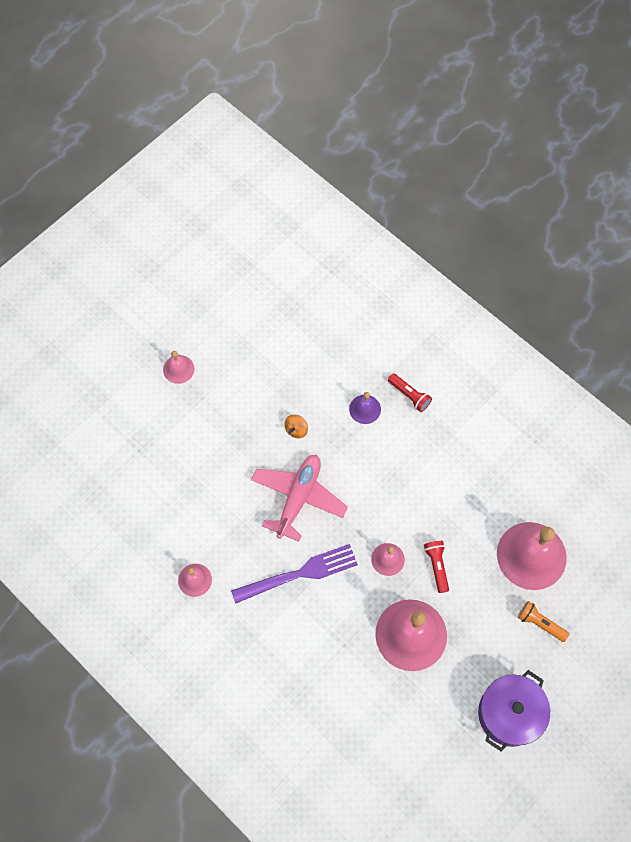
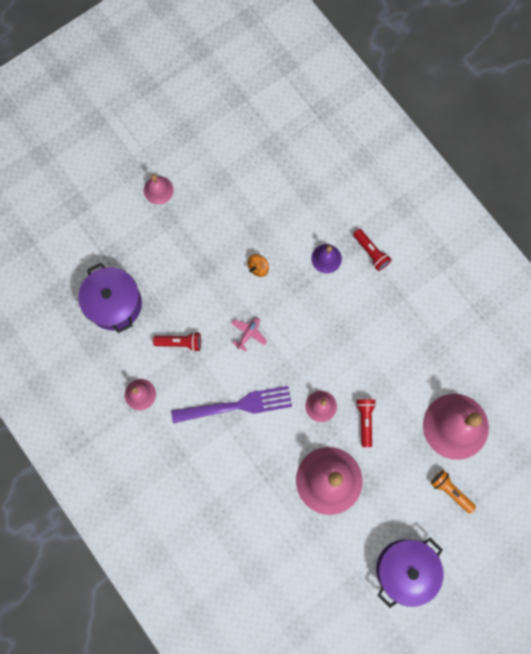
camera: 10 degrees right, 10 degrees up
pink plane [251,455,348,542] -> pink plane [231,318,267,352], size x0.42
none -> purple pot [78,263,142,333]
none -> red flashlight [153,332,201,352]

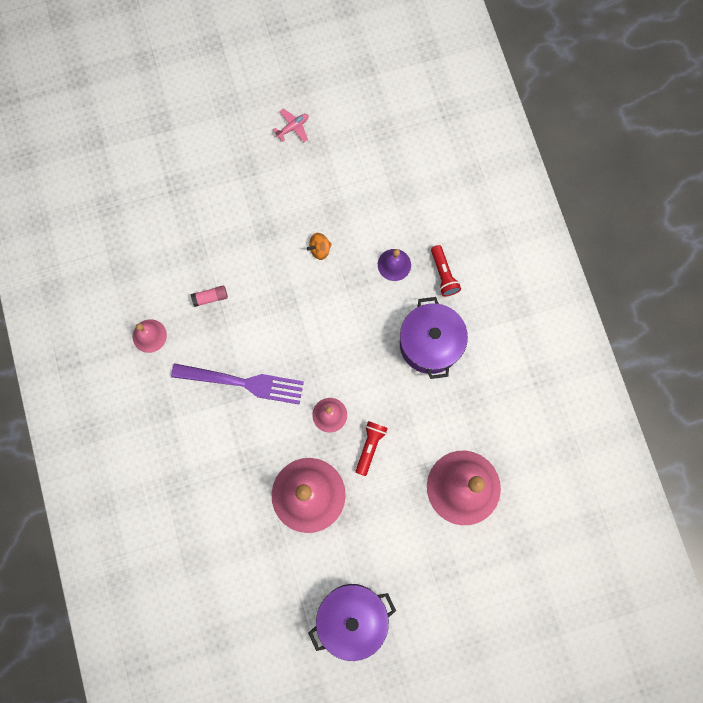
camera: 20 degrees right, 0 degrees up
purple pot [78,263,142,333] -> purple pot moved to [400,297,468,379]
pink bell [144,174,174,204] -> none
red flashlight [153,332,201,352] -> pink glue stick [191,286,228,307]
pink plane [231,318,267,352] -> pink plane moved to [273,108,308,142]
orange flashlight [431,470,476,514] -> none

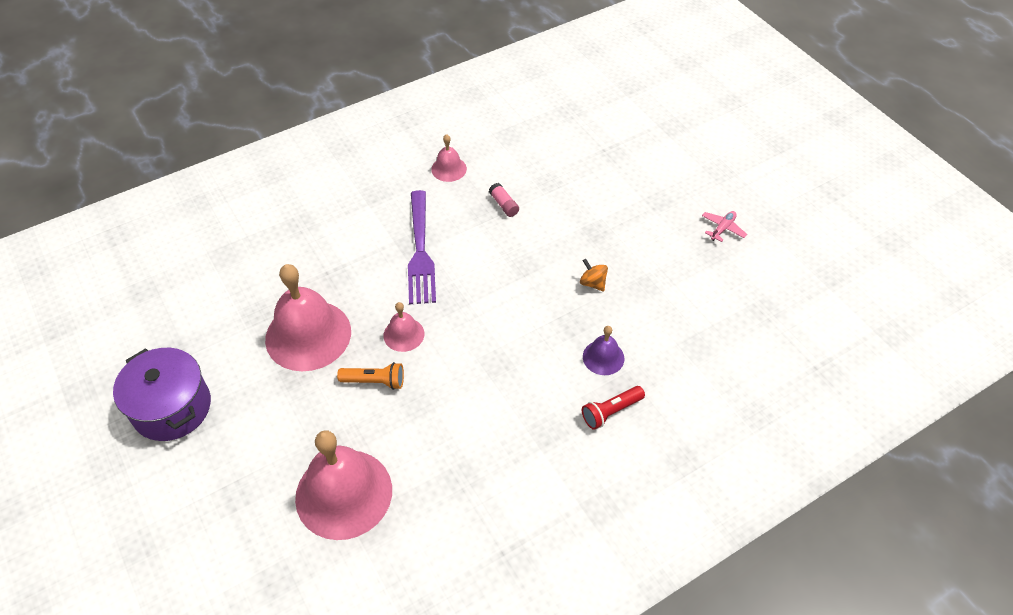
camera: 75 degrees right, 25 degrees down
pink plane [273,108,308,142] -> pink plane turned 90 degrees counterclockwise [702,211,747,242]
red flashlight [356,421,388,476] -> orange flashlight [337,362,404,390]
purple pot [400,297,468,379] -> none

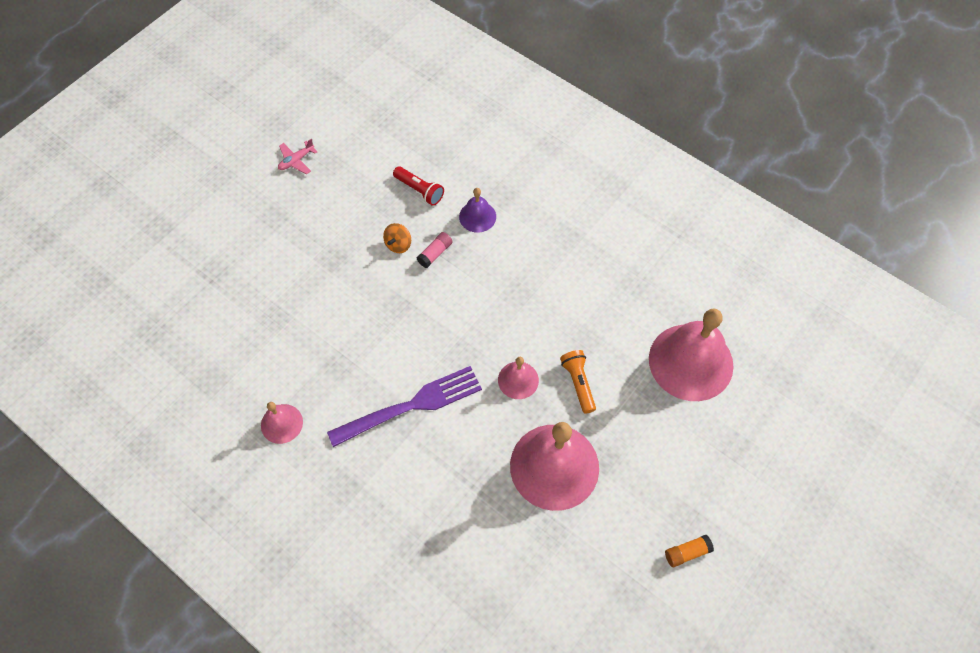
camera: 110 degrees left, 10 degrees up
purple pot [113,348,211,441] -> orange glue stick [665,535,714,567]
pink glue stick [489,183,519,217] -> pink glue stick moved to [417,232,453,268]
red flashlight [582,386,645,430] -> red flashlight moved to [393,166,444,206]
pink plane [702,211,747,242] -> pink plane turned 60 degrees counterclockwise [278,139,317,174]

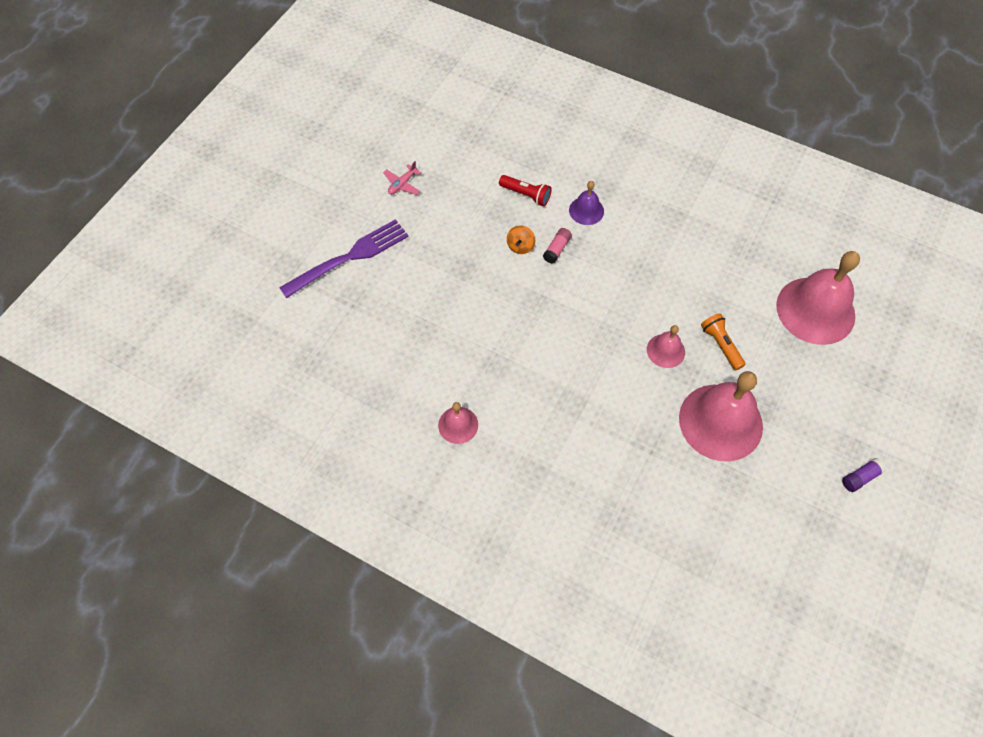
camera: 10 degrees left, 0 degrees up
purple fork [327,366,482,447] -> purple fork moved to [279,219,409,298]
orange glue stick [665,535,714,567] -> purple glue stick [842,458,886,492]

